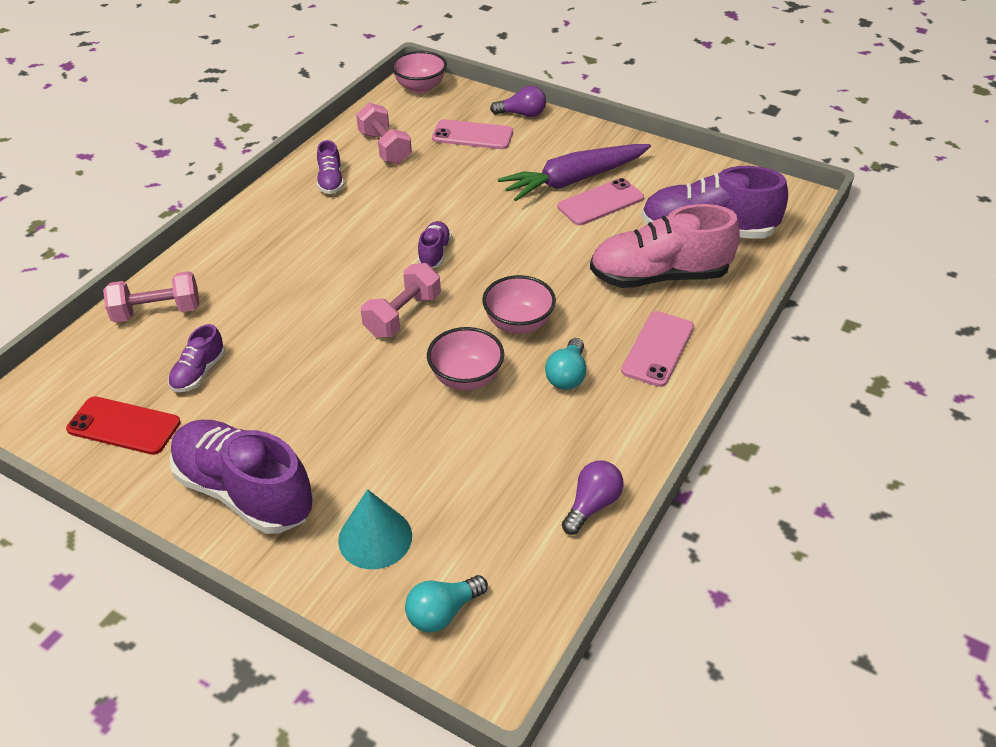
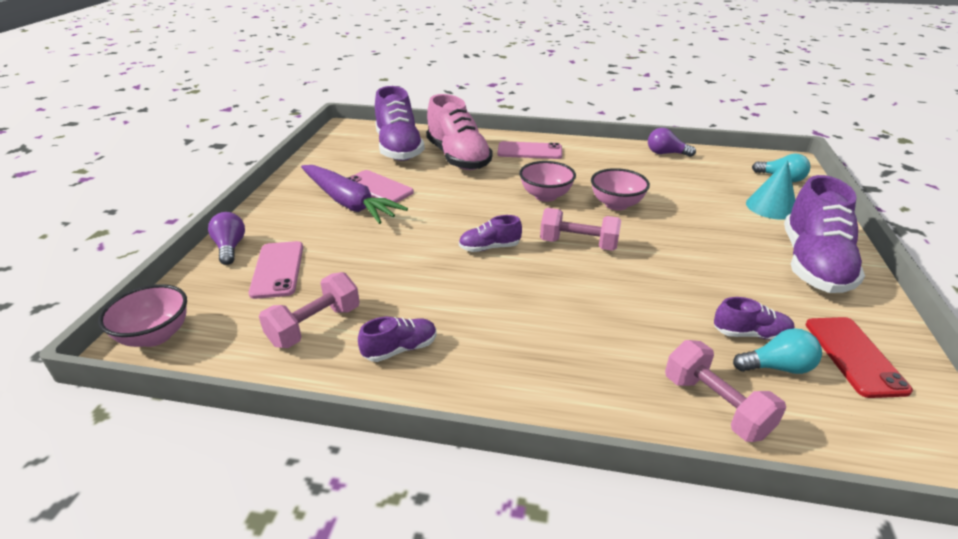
camera: 110 degrees left, 10 degrees down
turquoise light bulb [545,338,586,390] -> turquoise light bulb moved to [733,328,822,374]

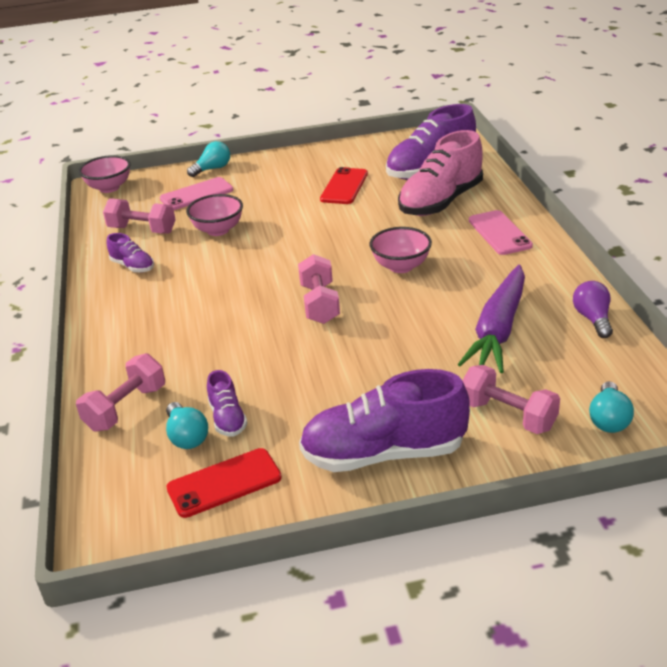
camera: 70 degrees right, 0 degrees up
purple light bulb [208,212,245,265] -> turquoise light bulb [187,141,230,177]
purple carrot [301,165,408,224] -> purple carrot moved to [458,265,525,373]
pink phone [347,170,414,203] -> red phone [320,167,368,204]
purple shoe [459,215,522,252] -> none
pink bowl [591,168,650,211] -> pink bowl moved to [186,194,243,236]
turquoise cone [746,160,795,220] -> pink dumbbell [462,365,560,434]

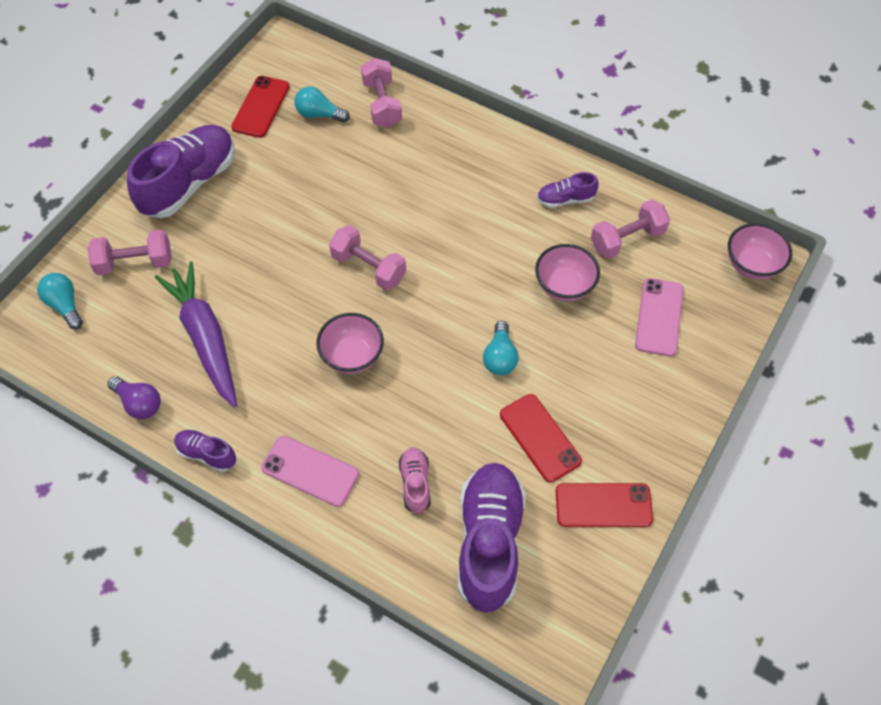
camera: 130 degrees right, 25 degrees up
turquoise light bulb [187,141,230,177] -> turquoise light bulb moved to [483,321,519,375]
purple shoe [207,370,248,436] -> purple shoe moved to [174,430,236,472]
pink shoe [398,130,483,216] -> pink shoe [399,447,431,514], size x0.48
none -> red phone [556,483,653,527]

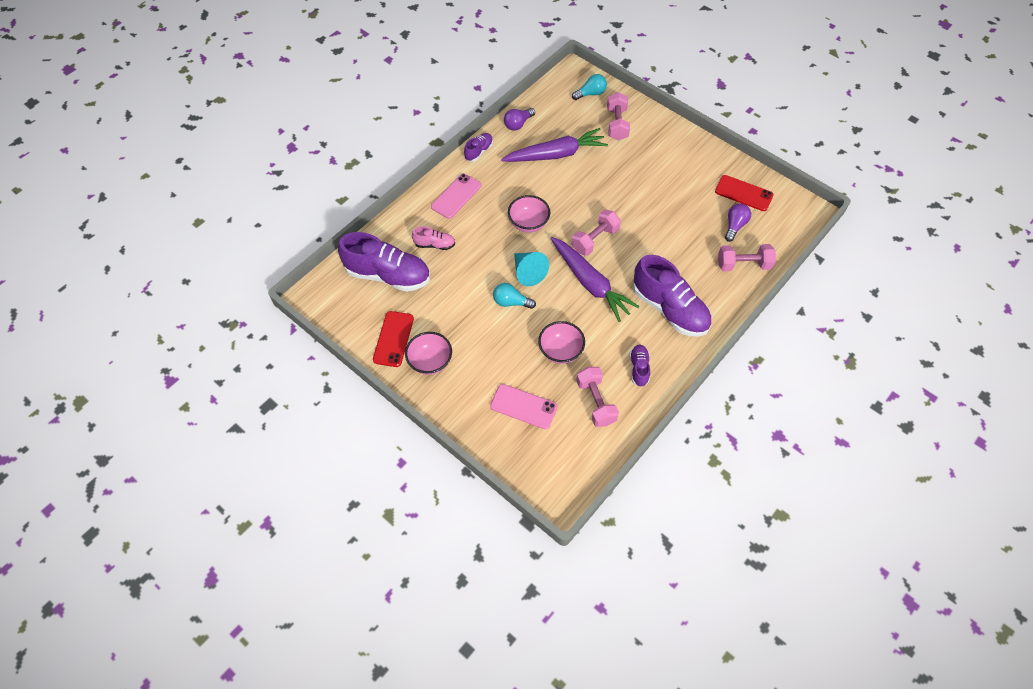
camera: 100 degrees right, 0 degrees up
purple shoe [127,125,235,218] -> purple shoe moved to [633,255,711,336]
turquoise light bulb [294,86,350,122] -> purple light bulb [725,203,751,242]
red phone [500,394,582,483] -> none
pink bowl [728,223,792,280] -> pink bowl moved to [405,332,452,375]
none -> turquoise cone [514,252,549,286]
none -> purple carrot [550,237,640,322]

